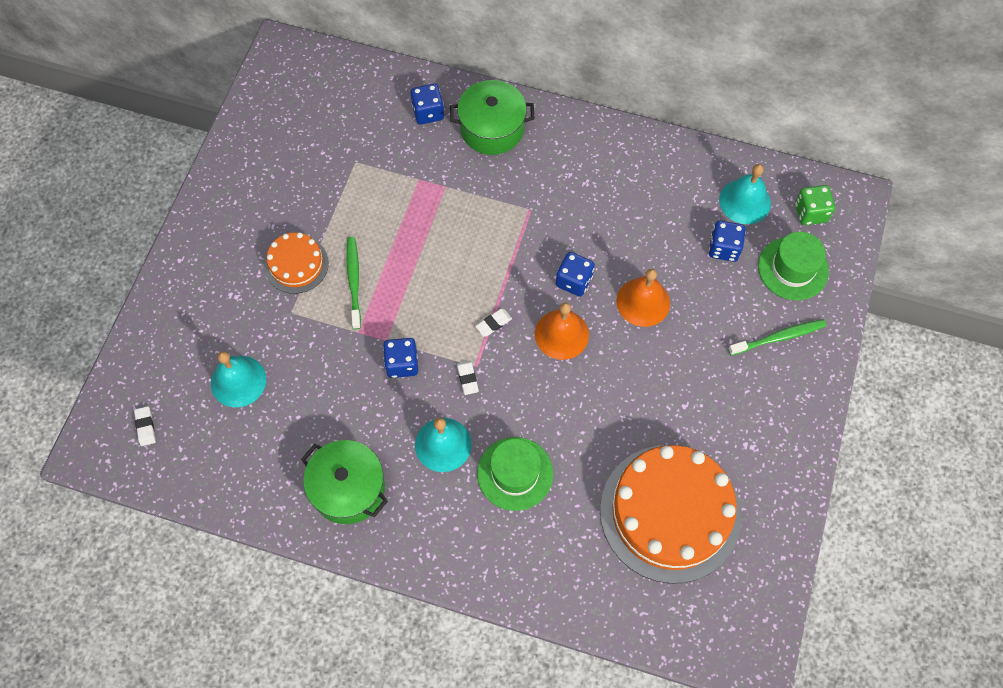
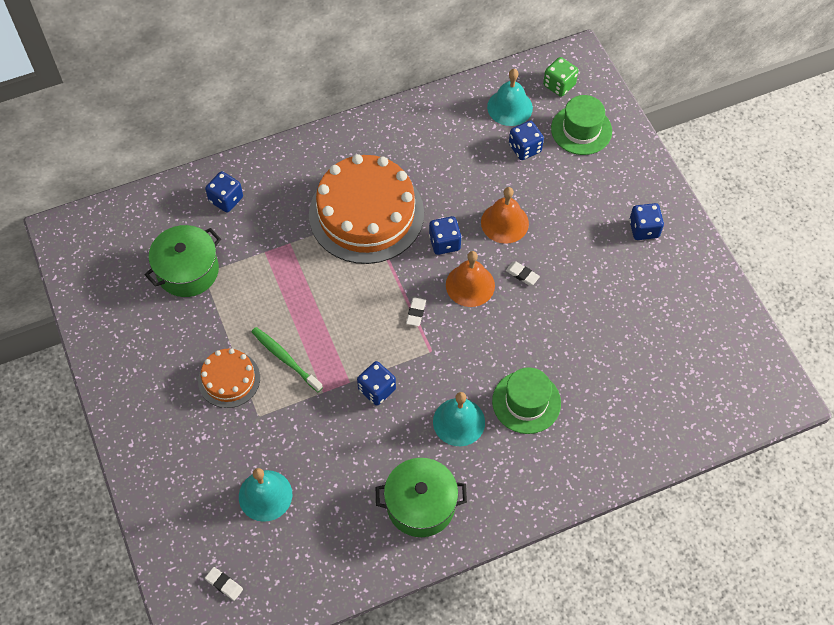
camera: 40 degrees left, 5 degrees down
green pot [450,80,534,155] -> green pot moved to [145,225,221,297]
white eraser [457,360,479,395] -> white eraser moved to [506,262,540,286]
orange cake [600,445,741,584] -> orange cake moved to [309,154,424,264]
green toothbrush [728,319,826,356] -> none
none -> blue dice [629,203,664,240]

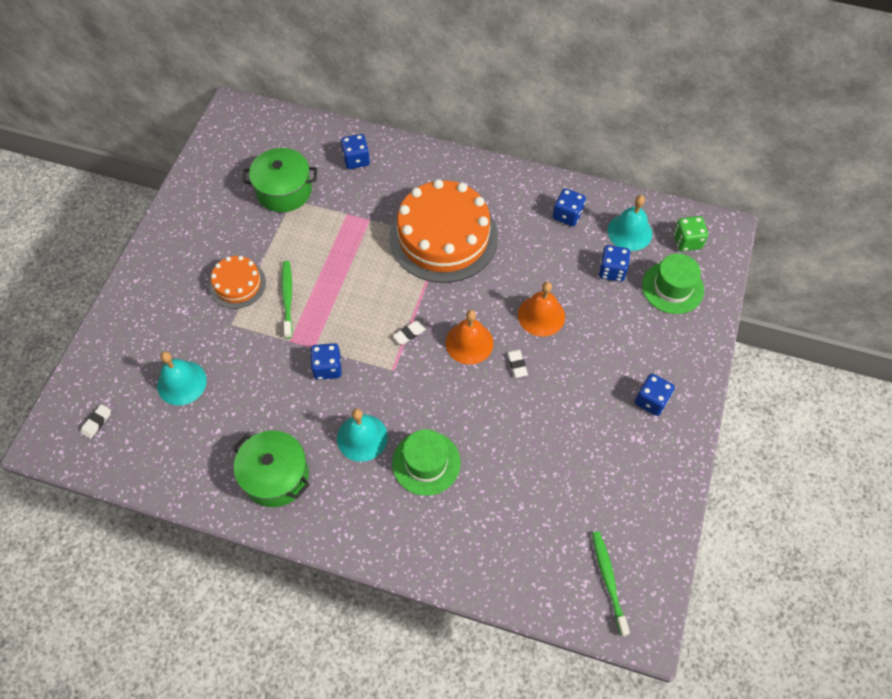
camera: 40 degrees right, 0 degrees up
white eraser [205,567,243,601] -> white eraser turned 45 degrees clockwise [81,404,111,439]
blue dice [429,216,462,255] -> blue dice moved to [553,188,586,226]
none -> green toothbrush [592,531,630,636]

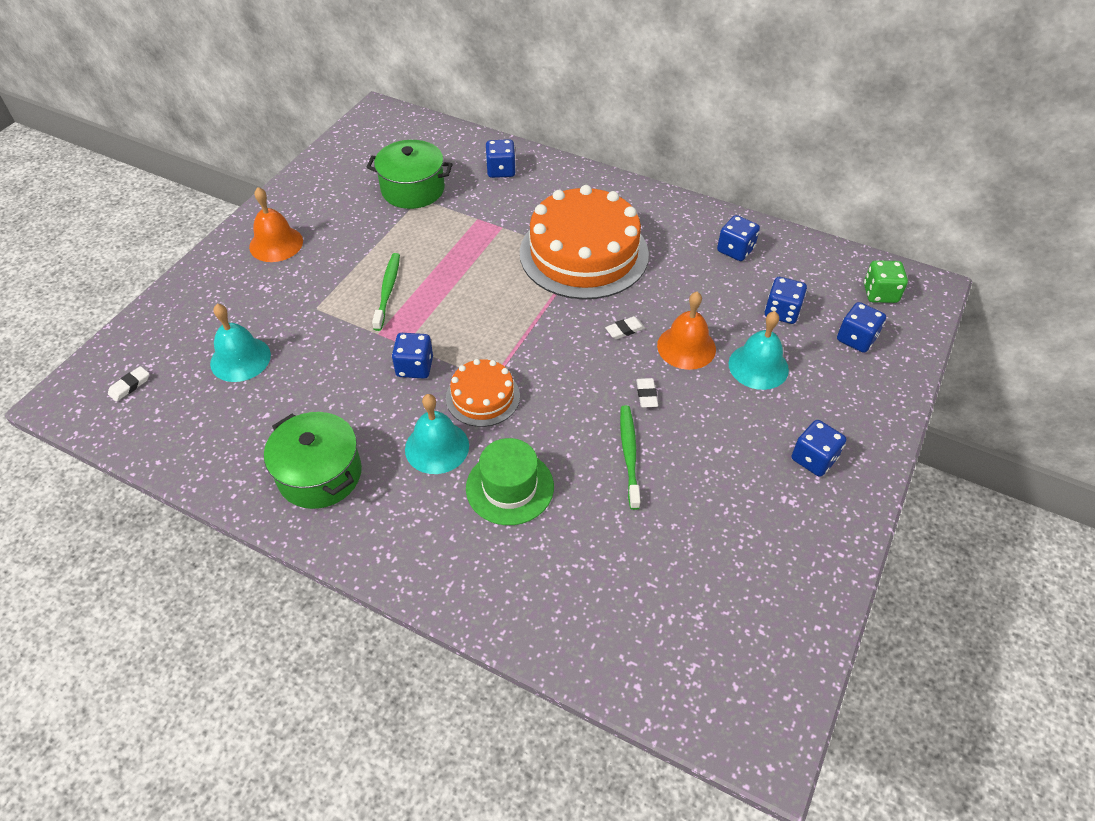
camera: 10 degrees right, 10 degrees down
orange cake [210,256,266,309] -> orange cake moved to [446,359,520,427]
white eraser [393,321,426,344] -> white eraser moved to [605,316,645,339]
orange bell [446,310,494,365] -> orange bell moved to [249,187,303,262]
green toothbrush [592,531,630,636] -> green toothbrush moved to [620,405,640,510]
turquoise bell [607,195,652,251] -> turquoise bell moved to [729,311,789,390]
green hat [642,254,704,314] -> blue dice [837,302,886,353]

